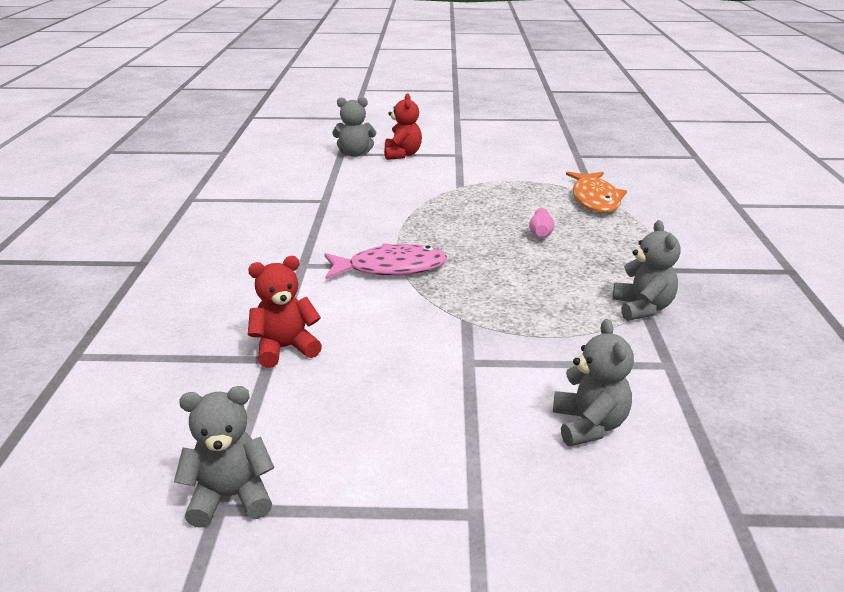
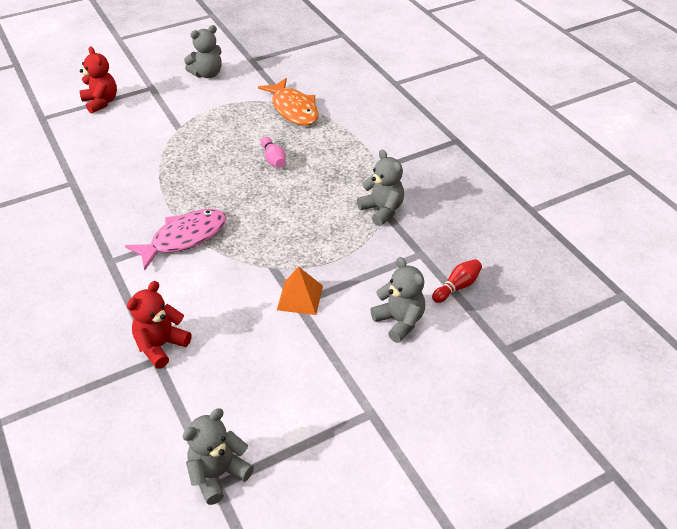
camera: 30 degrees left, 15 degrees up
grey teddy bear [332,97,376,157] -> grey teddy bear moved to [184,25,222,78]
none -> orange pyramid [277,266,323,315]
none -> red bowling pin [432,259,482,303]

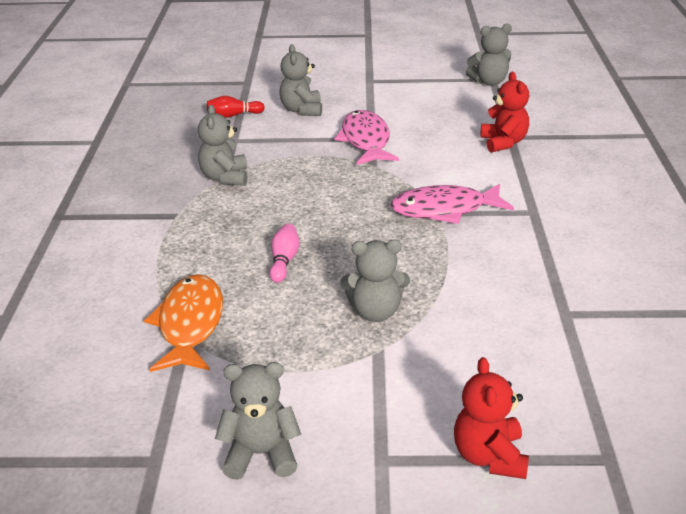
camera: 150 degrees left, 10 degrees down
red teddy bear [127,281,191,369] -> red teddy bear turned 75 degrees counterclockwise [480,72,529,153]
orange pyramid [277,266,323,315] -> pink fish [334,110,399,165]
none -> grey teddy bear [340,240,410,322]

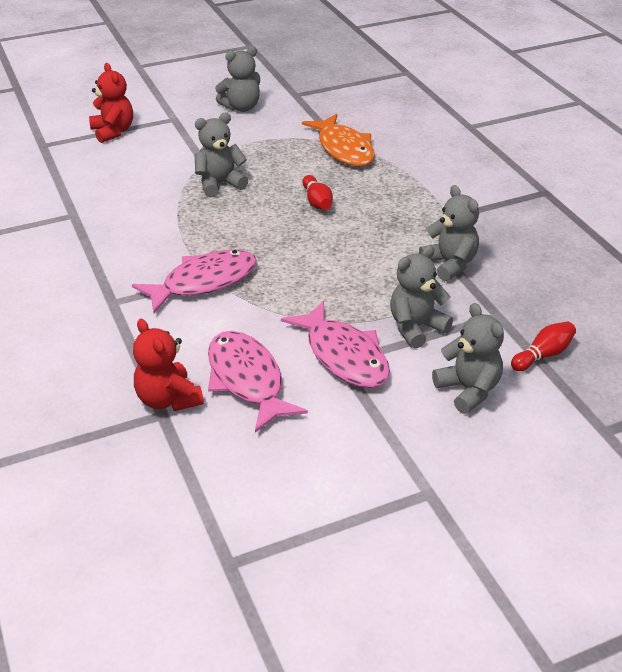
camera: 155 degrees right, 5 degrees up
pink bowling pin [269,224,299,283] -> red bowling pin [302,175,333,210]
grey teddy bear [466,24,512,86] -> grey teddy bear moved to [390,246,453,349]
none -> pink fish [208,331,308,433]

